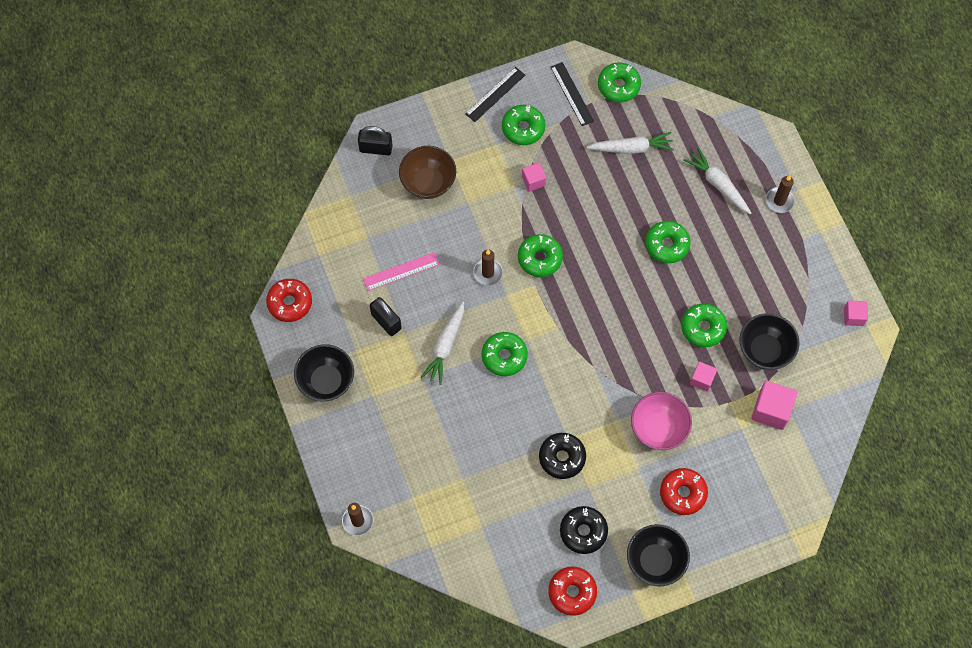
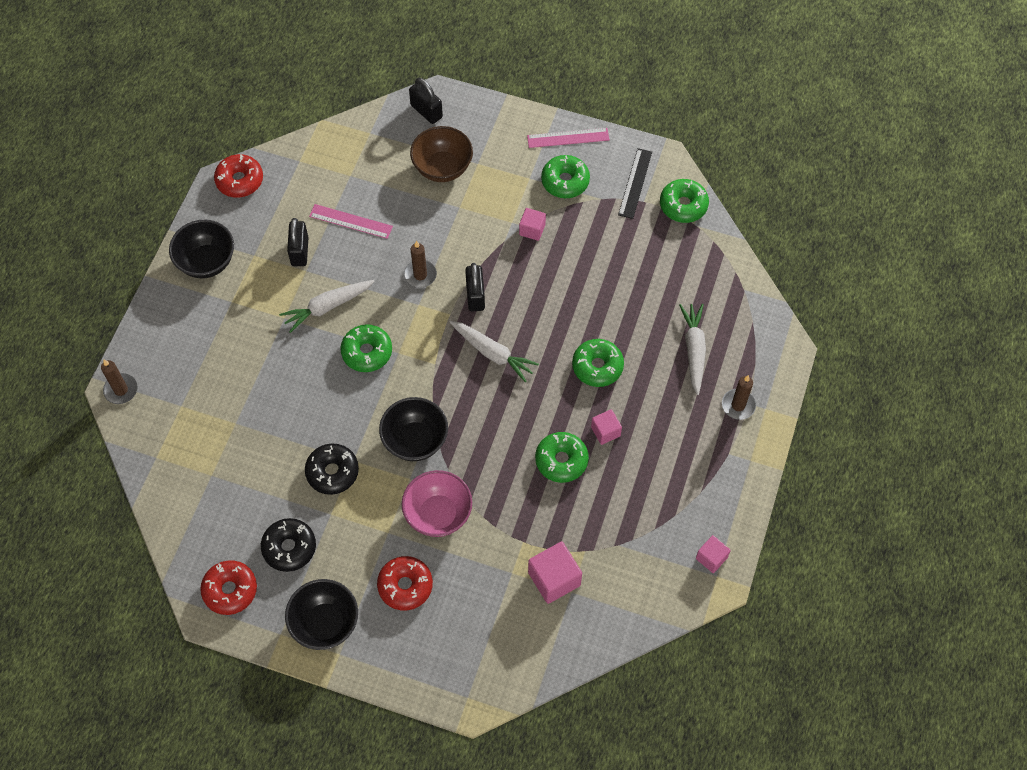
camera: 40 degrees right, 5 degrees down
black ruler [465,67,525,122] -> pink ruler [527,128,610,148]
green donut [518,234,563,277] -> black padlock [465,263,485,312]
white carrot [587,132,674,154] -> white carrot moved to [450,321,539,382]
pink cube [690,362,717,392] -> pink cube moved to [591,409,622,445]
black bowl [740,313,800,370] -> black bowl moved to [379,397,448,461]

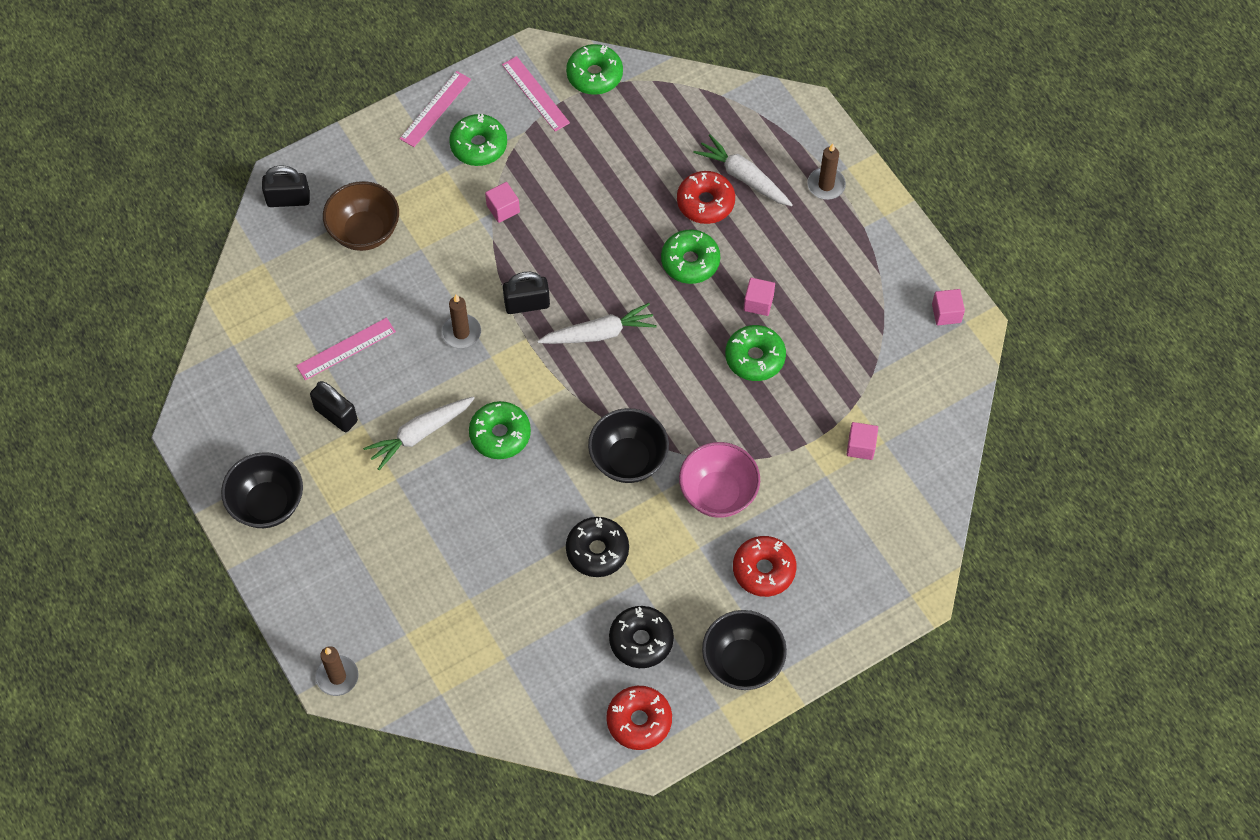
camera: 50 degrees left, 0 degrees up
red donut [214,154,263,198] -> red donut moved to [677,171,735,224]
white carrot [279,280,375,333] -> white carrot turned 45 degrees clockwise [363,396,475,470]
black padlock [465,263,485,312] -> black padlock turned 45 degrees counterclockwise [503,272,550,314]
pink cube [528,542,582,604] -> pink cube [846,422,878,460], size x0.60
black ruler [618,148,652,219] -> pink ruler [502,56,570,132]

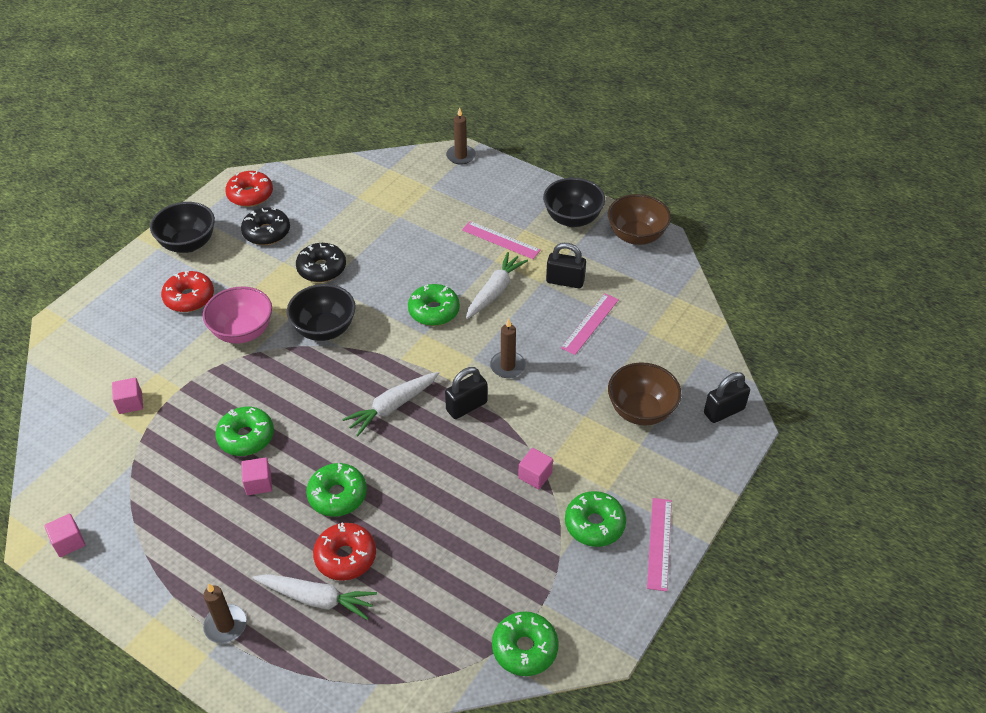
camera: 155 degrees right, 15 degrees down
pink ruler [502,56,570,132] -> pink ruler moved to [462,221,541,259]
none -> brown bowl [608,194,671,245]

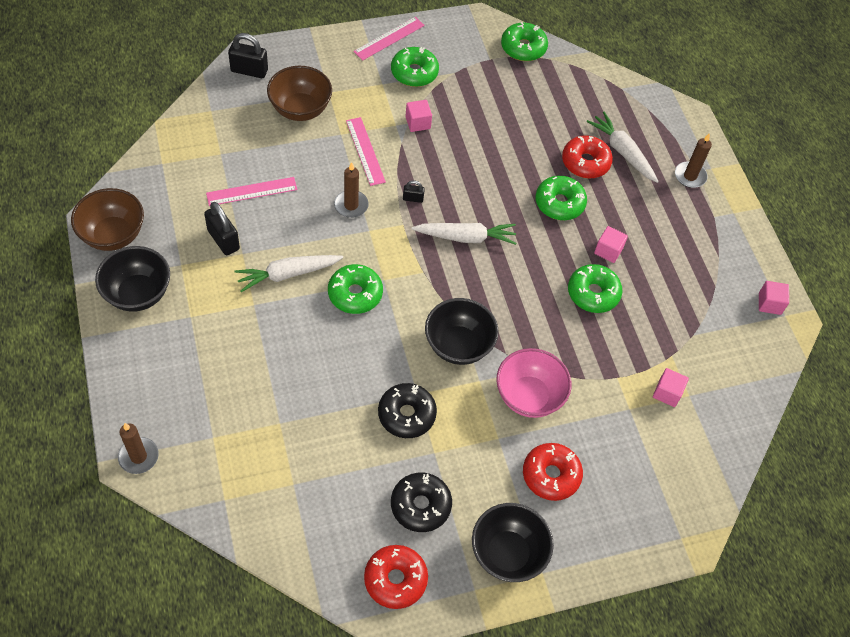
camera: 145 degrees left, 10 degrees up
black padlock [445,367,487,419] -> black padlock [403,180,425,203], size x0.53
pink ruler [462,221,541,259] -> pink ruler moved to [346,117,386,186]

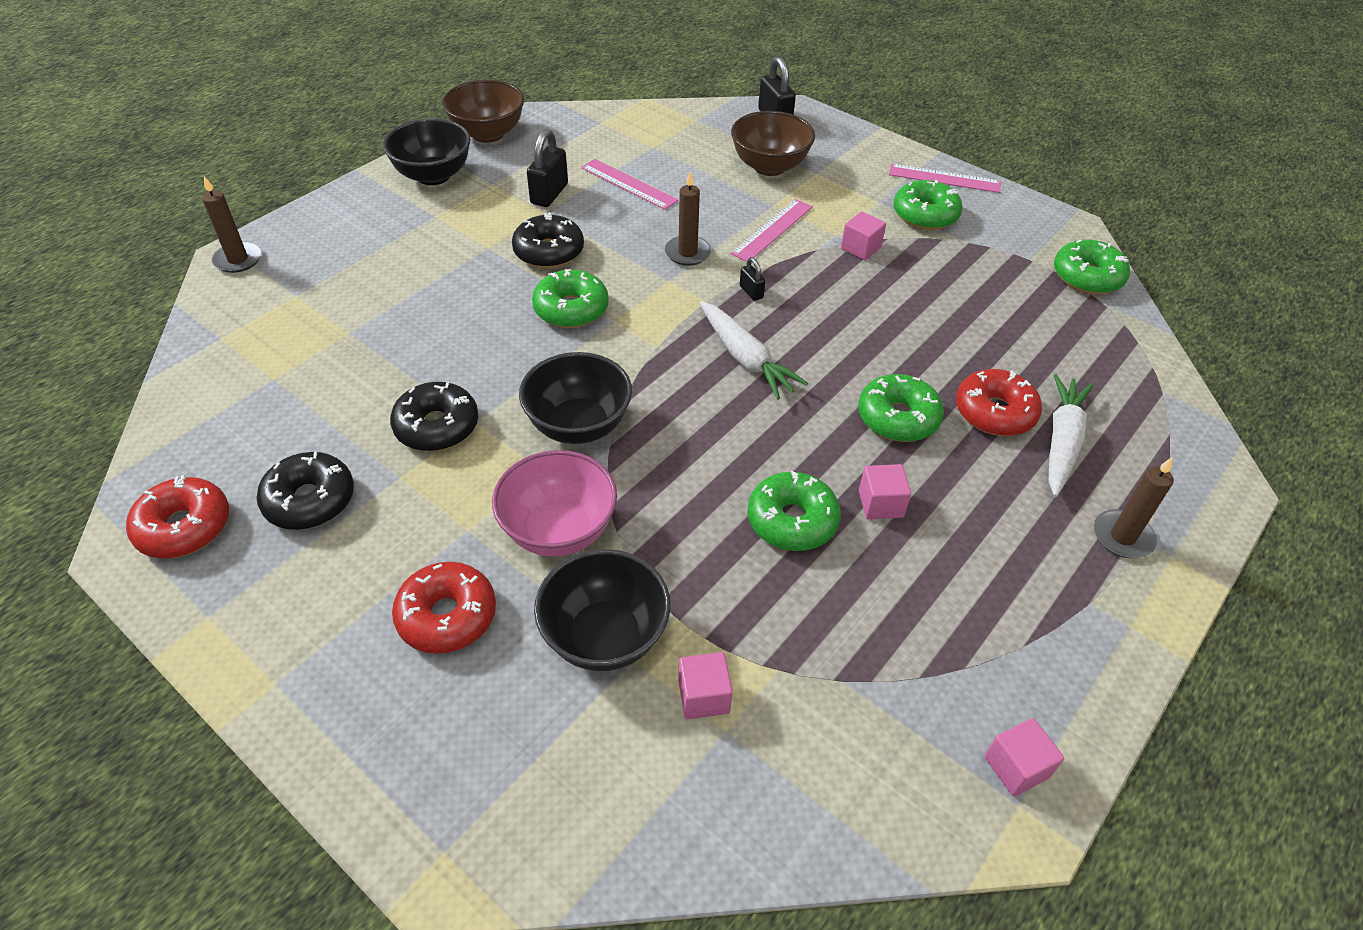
camera: 60 degrees right, 10 degrees down
white carrot [234,255,343,292] -> black donut [512,212,584,268]
black bowl [472,503,554,582] -> black bowl moved to [534,549,671,671]

